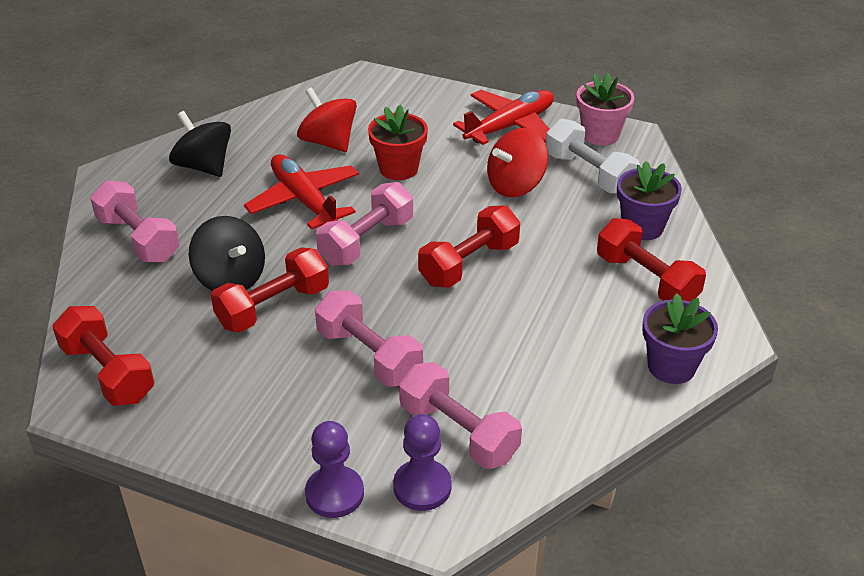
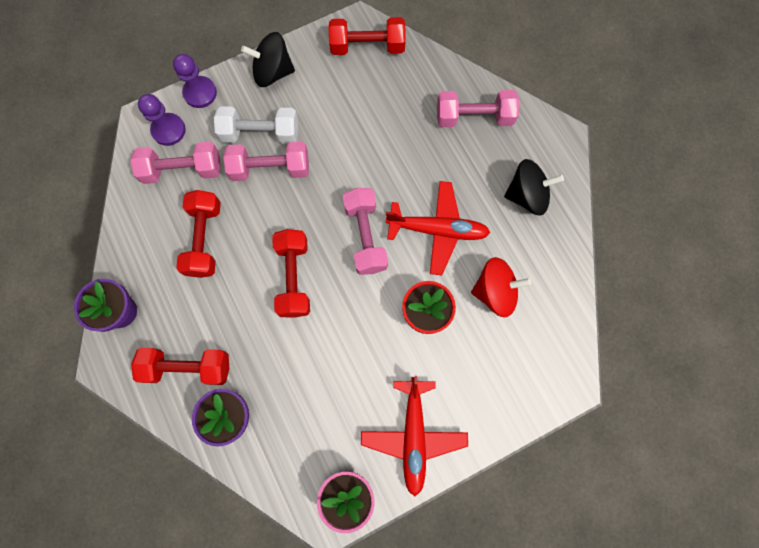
camera: 130 degrees right, 35 degrees up
black spinning top [189,216,265,291] -> black spinning top moved to [241,32,295,87]
red dumbbell [211,247,329,333] -> red dumbbell moved to [176,190,221,278]
red spinning top [487,128,548,197] -> none
white dumbbell [546,119,640,194] -> white dumbbell moved to [214,106,298,144]

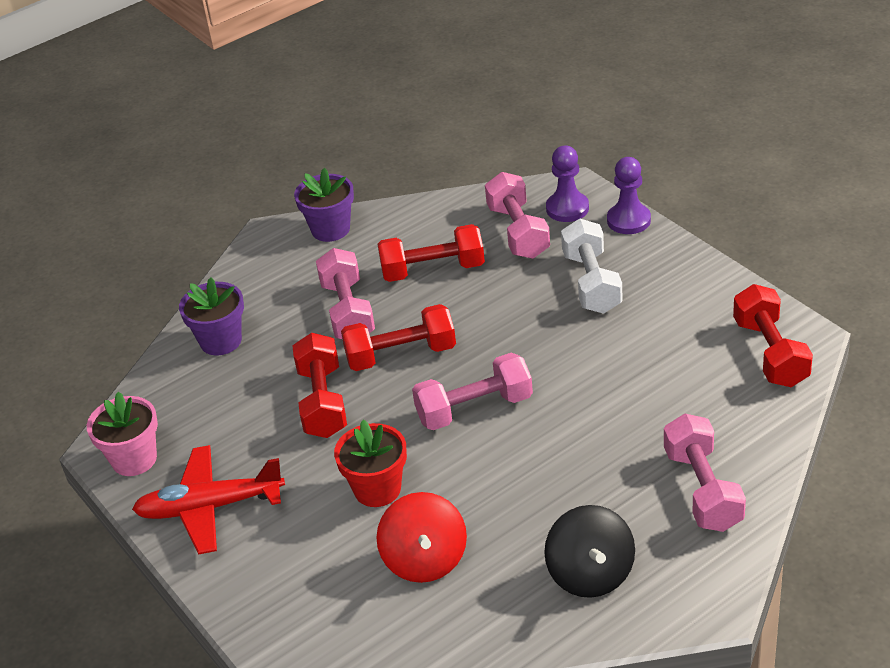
camera: 85 degrees right, 35 degrees down
red dumbbell [131,348,229,385] -> red dumbbell moved to [292,333,347,438]
pink dumbbell [223,141,309,181] -> pink dumbbell moved to [316,248,375,339]
black spinning top [241,32,295,87] -> none
red plane [385,181,490,275] -> none

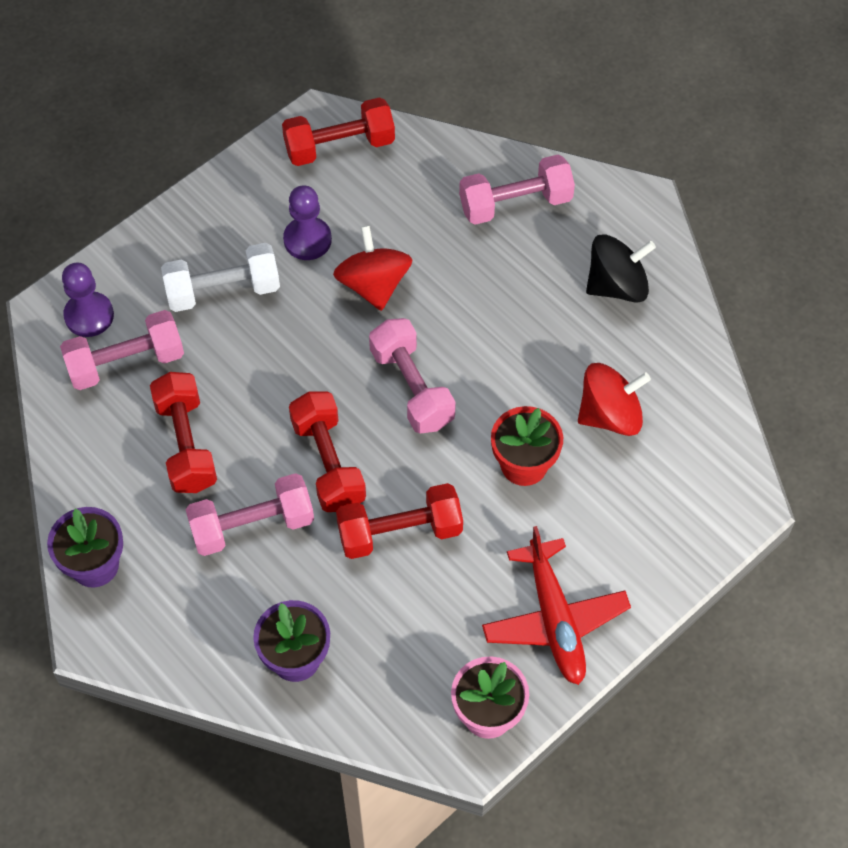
camera: 100 degrees left, 20 degrees up
purple pawn [607,157,651,234] -> purple pawn moved to [283,185,332,260]
none -> red spinning top [333,225,412,311]

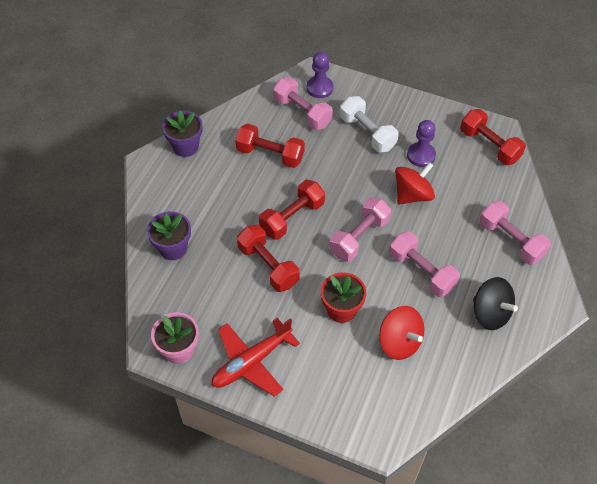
camera: 65 degrees right, 5 degrees down
red dumbbell [150,372,217,493] -> red dumbbell turned 60 degrees clockwise [235,123,305,168]
pink dumbbell [185,473,314,556] -> pink dumbbell moved to [389,231,460,297]

